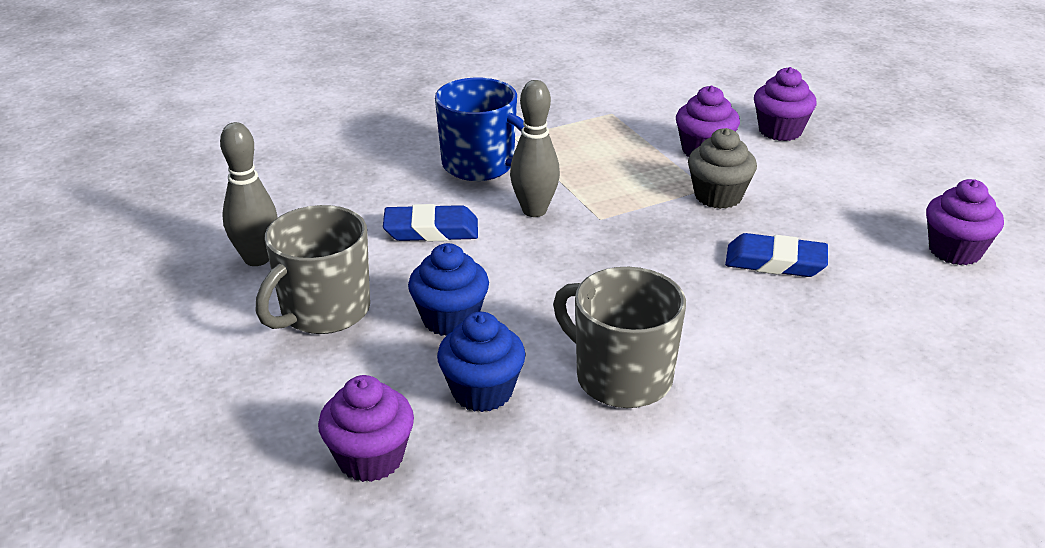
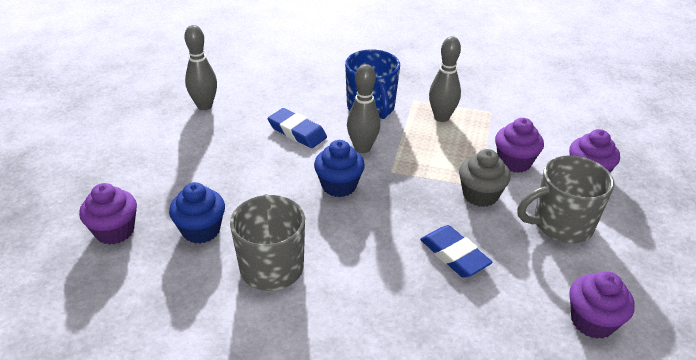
camera: 40 degrees right, 5 degrees up
grey mug [255,205,370,334] -> grey mug moved to [517,155,614,243]
blue cupcake [408,243,489,336] -> blue cupcake moved to [314,140,365,197]
none -> grey bowling pin [429,36,461,122]

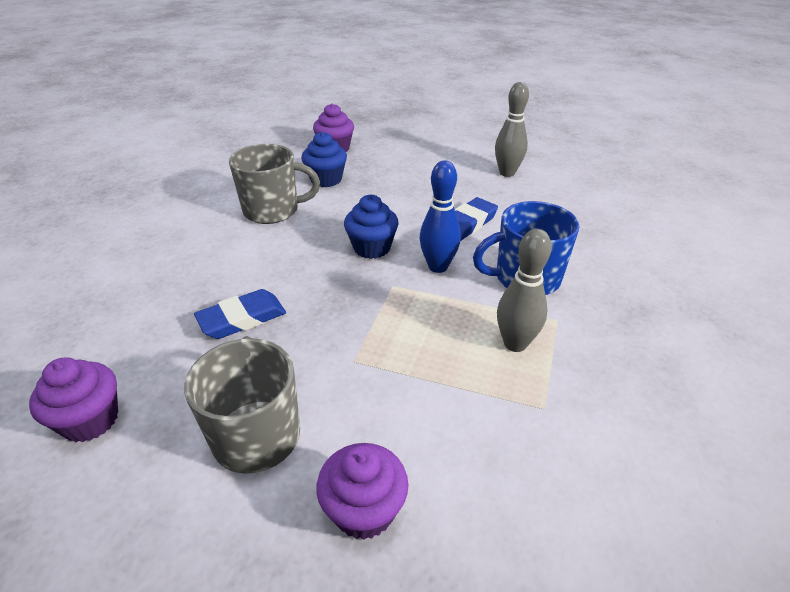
camera: 95 degrees right, 0 degrees up
grey bowling pin [347,64,380,153] -> blue bowling pin [420,160,461,273]
grey cupcake [459,149,511,207] -> none
purple cupcake [495,118,544,173] -> none

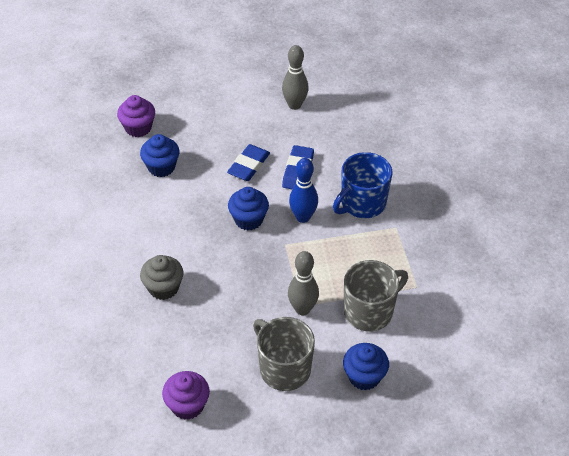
camera: 30 degrees left, 10 degrees up
blue eraser [194,289,286,339] -> blue eraser moved to [227,144,270,181]
grey mug [229,144,320,224] -> grey mug moved to [344,260,408,331]
purple cupcake [316,443,409,540] -> blue cupcake [343,343,389,390]
grey bowling pin [497,229,552,352] -> grey bowling pin moved to [288,251,319,315]
none -> grey cupcake [140,255,183,300]

